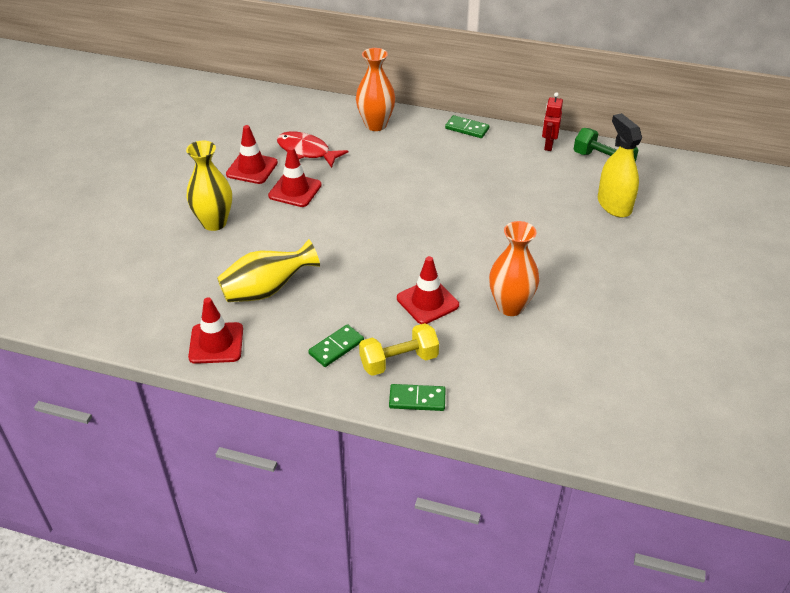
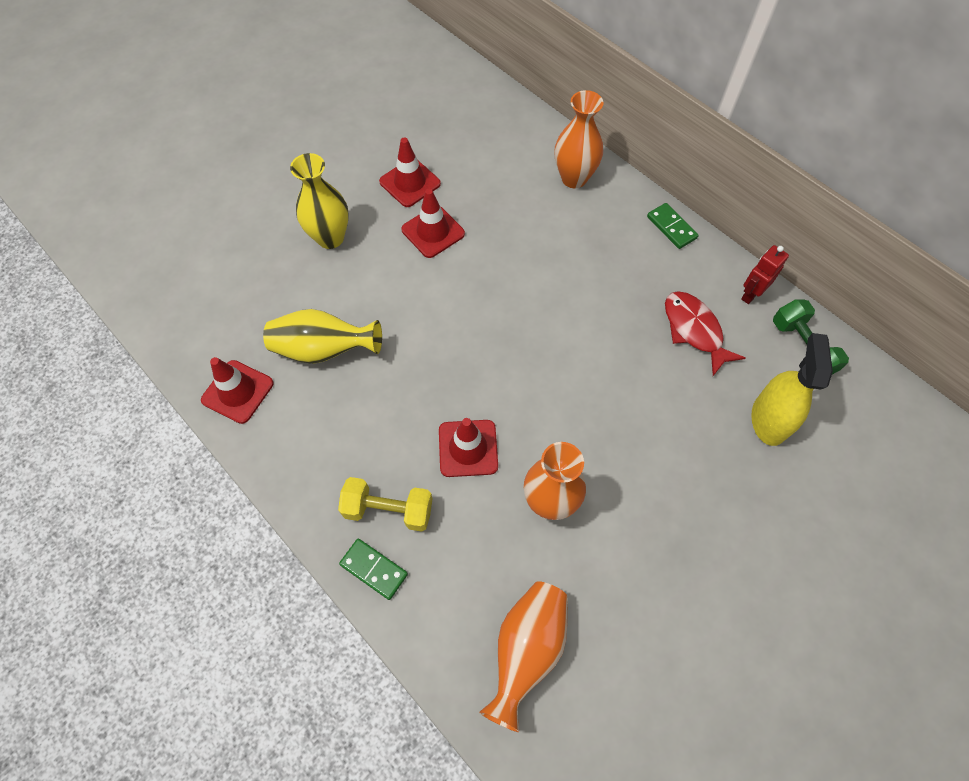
camera: 30 degrees right, 20 degrees up
red fish [277,132,348,168] -> red fish moved to [665,291,745,376]
green domino [308,324,364,367] -> none
none -> orange vase [479,581,568,732]

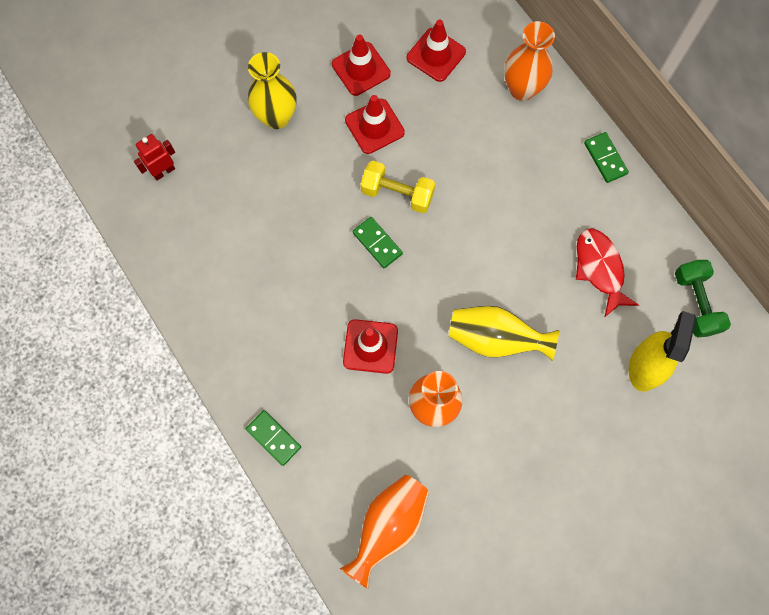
camera: 10 degrees right, 10 degrees up
red traffic cone [201,357,273,424] -> red traffic cone moved to [407,20,466,82]
yellow vase [263,309,382,364] -> yellow vase moved to [449,306,560,361]
yellow dumbbell [338,477,433,532] -> yellow dumbbell moved to [360,161,436,213]
red robot [741,245,789,304] -> red robot moved to [134,134,175,181]
none -> green domino [352,217,403,268]

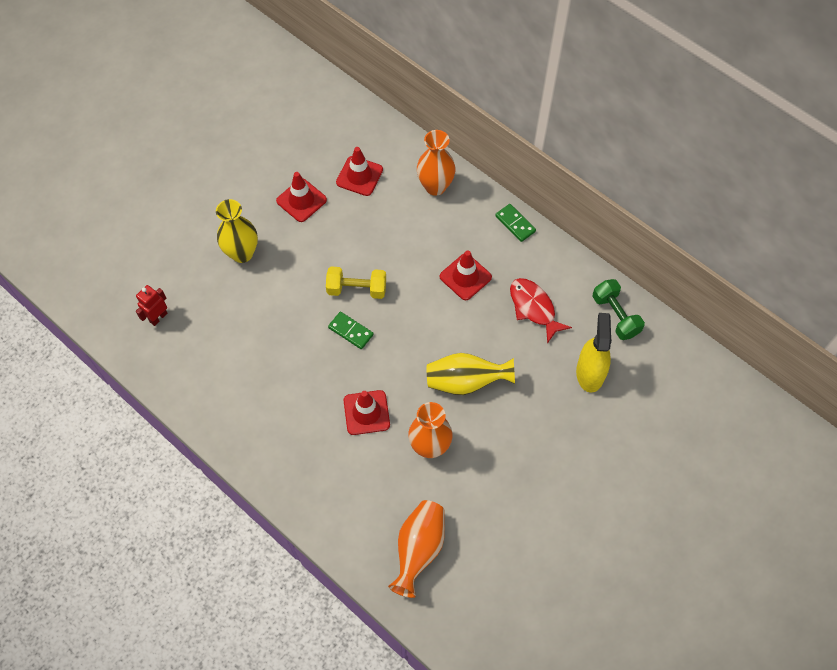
camera: 15 degrees left, 10 degrees down
green domino [246,410,301,466] -> none
red traffic cone [345,95,405,154] -> red traffic cone moved to [440,250,492,300]

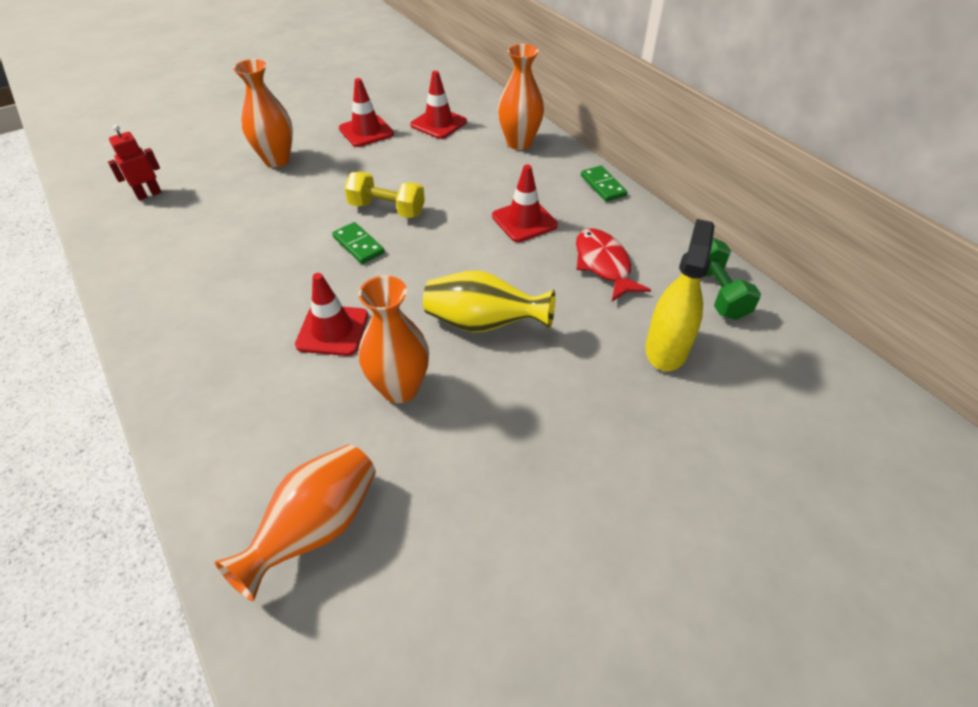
camera: 15 degrees right, 15 degrees down
yellow vase [216,199,258,263] -> orange vase [233,59,293,167]

